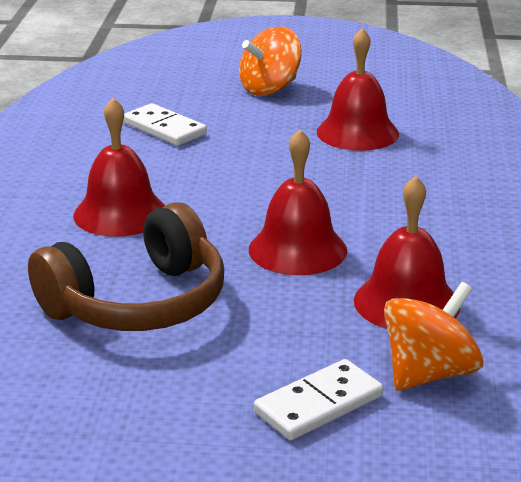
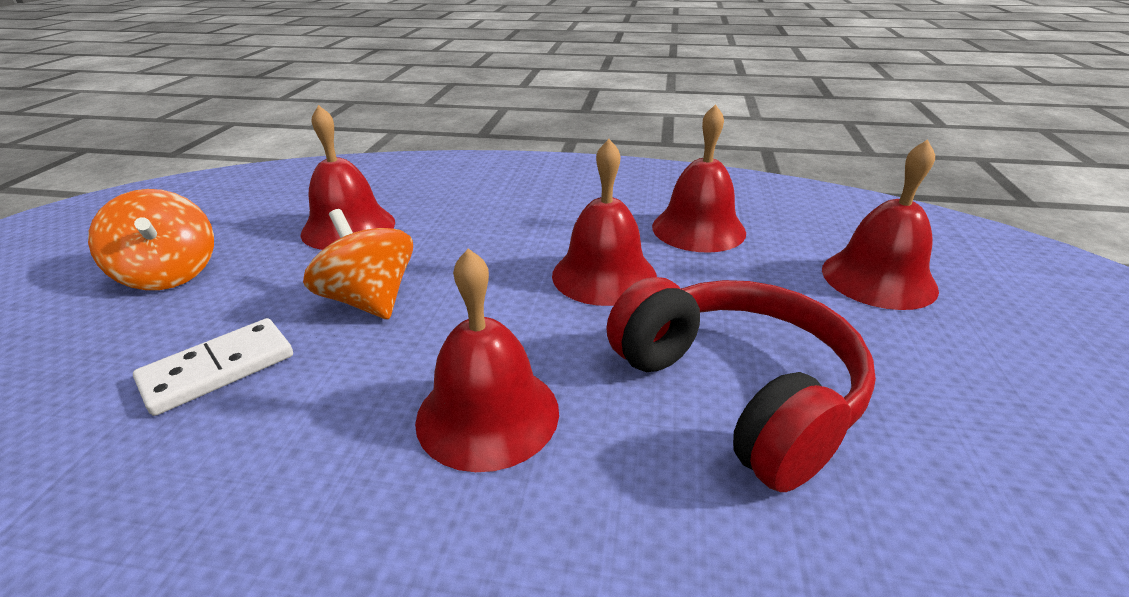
camera: 85 degrees left, 5 degrees up
brown headphones [28,202,224,331] -> red headphones [606,277,876,492]
white domino [254,359,383,440] -> red bell [822,139,939,310]
orange spinning top [384,282,483,390] -> orange spinning top moved to [303,209,413,320]

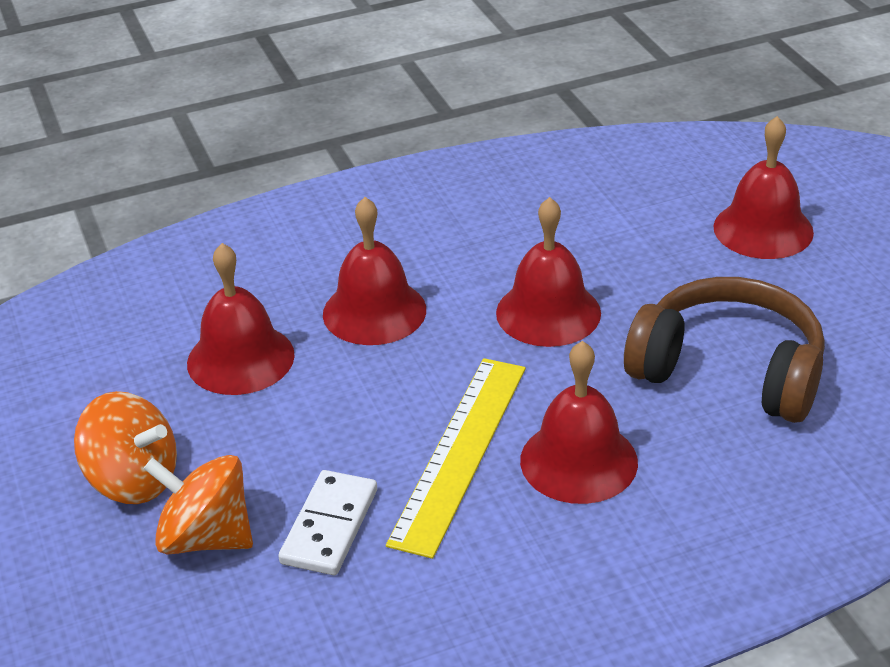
camera: 30 degrees left, 5 degrees up
orange spinning top [303,209,413,320] -> orange spinning top moved to [143,455,253,554]
red headphones [606,277,876,492] -> brown headphones [624,277,825,423]
red bell [652,104,746,253] -> red bell moved to [323,197,426,345]
none -> yellow ruler [386,358,526,559]

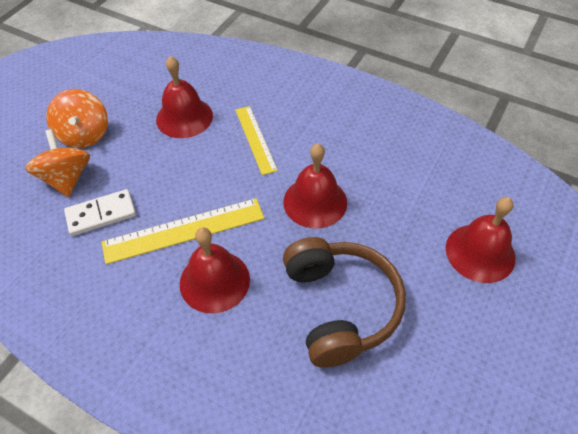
camera: 50 degrees right, 15 degrees up
red bell [323,197,426,345] -> yellow ruler [235,106,278,175]

